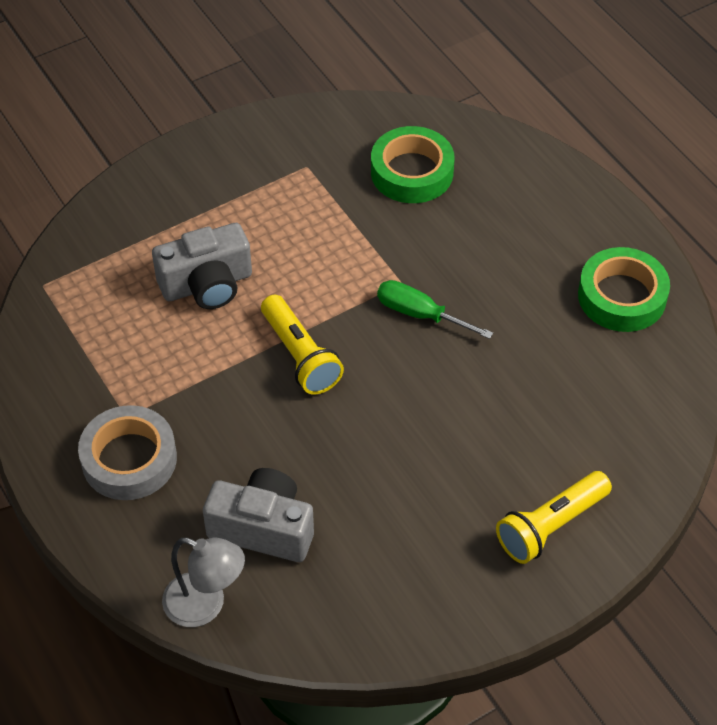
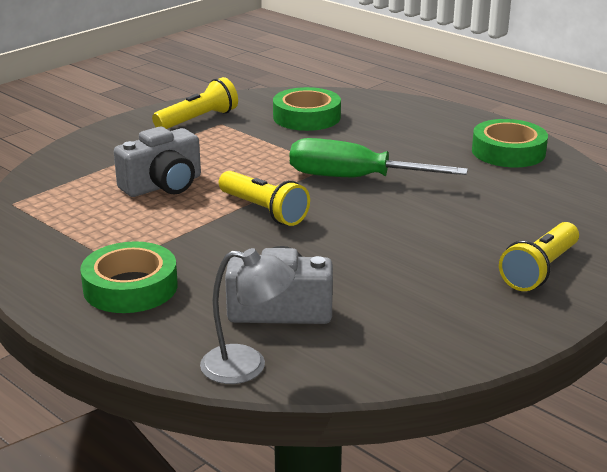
camera: 15 degrees left, 25 degrees down
grey tape [78,405,177,500] -> green tape [80,241,178,313]
green screwdriver [377,280,493,339] -> green screwdriver [290,138,468,177], size x1.64
none -> yellow flashlight [152,77,238,129]

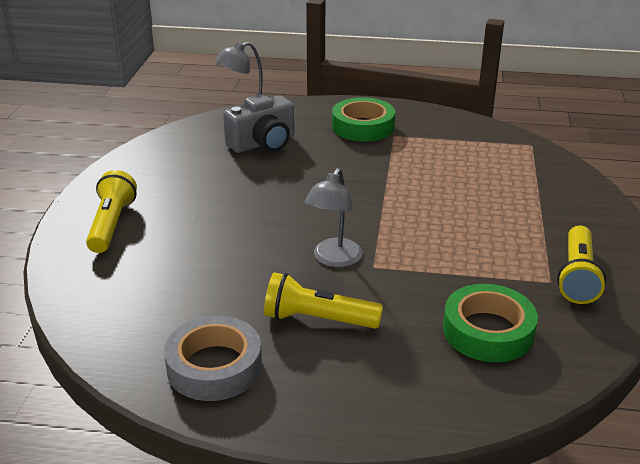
camera: 145 degrees right, 5 degrees up
grey camera [114,127,201,197] -> none
yellow flashlight [219,171,310,226] -> yellow flashlight moved to [264,272,383,329]
green screwdriver [290,138,468,177] -> grey lamp [305,168,363,267]
green tape [472,119,548,167] -> grey tape [164,316,262,401]

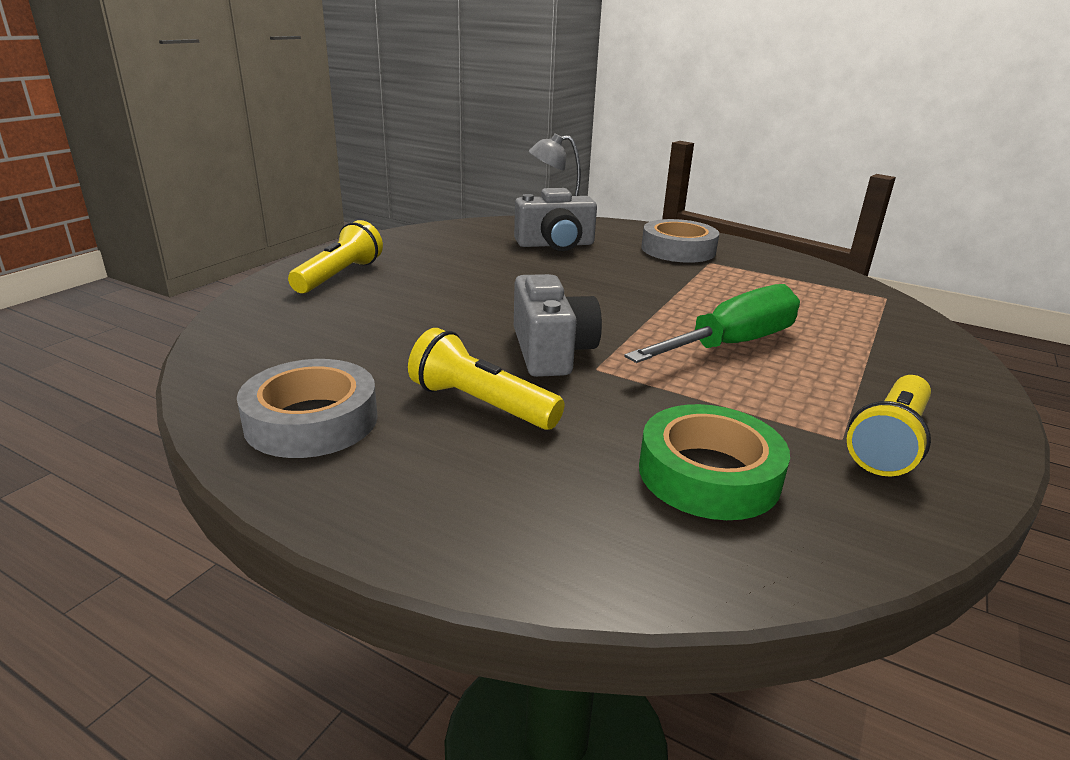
camera: 20 degrees right, 5 degrees down
grey lamp [305,168,363,267] -> grey camera [514,274,602,377]
green tape [332,97,395,142] -> grey tape [641,219,719,263]
none -> green screwdriver [624,284,800,363]

